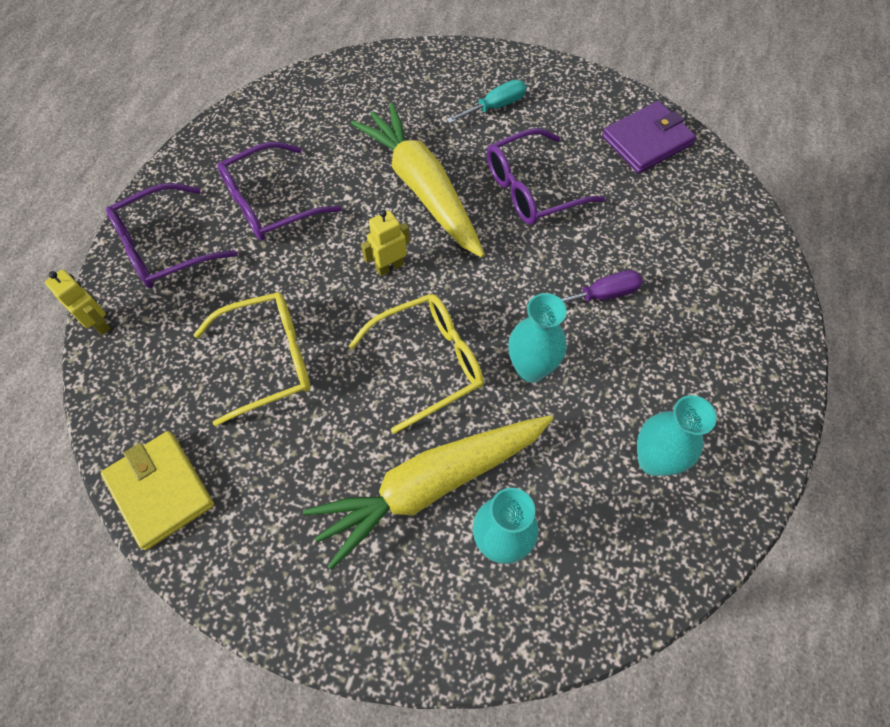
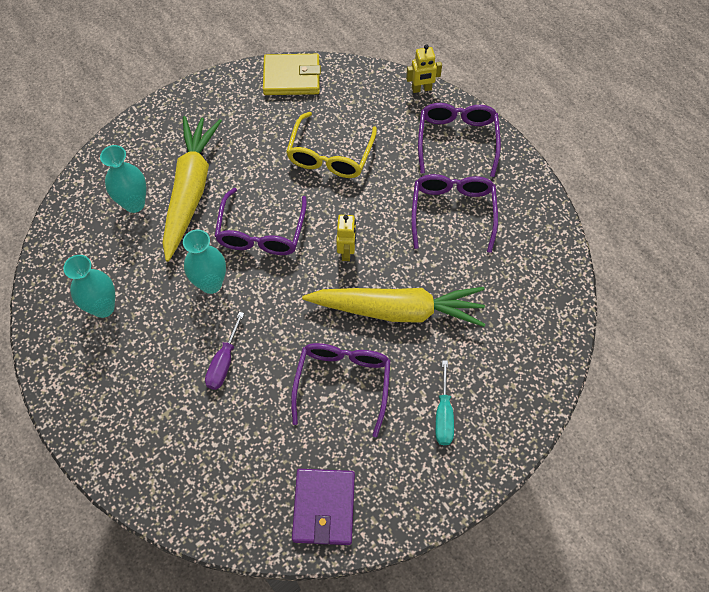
camera: 125 degrees right, 0 degrees up
yellow glasses [348,294,484,434] -> purple glasses [215,188,307,255]

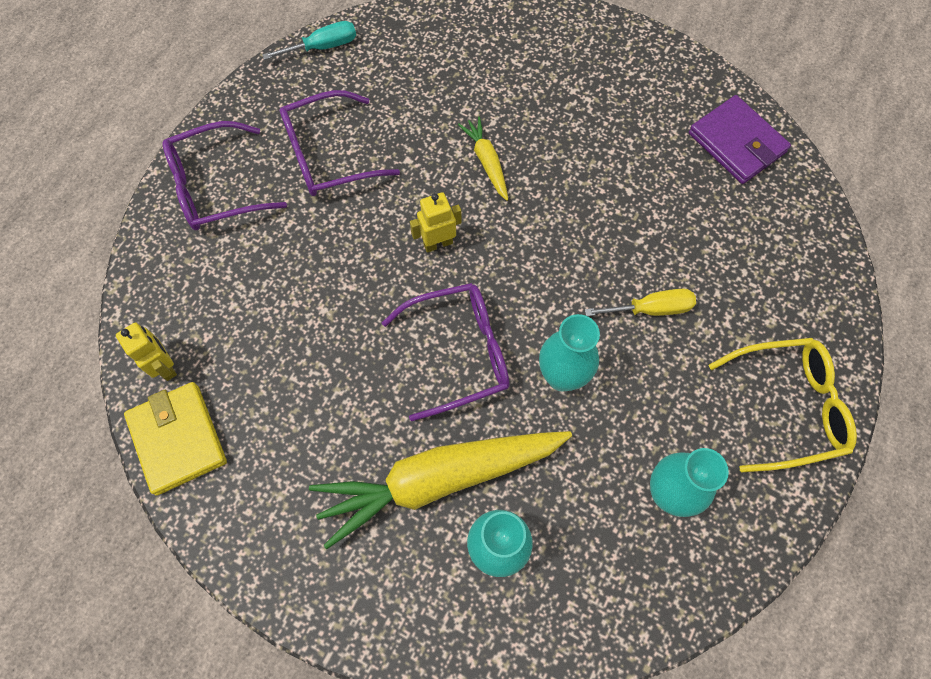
camera: 115 degrees left, 5 degrees up
purple screwdriver [205,312,244,390] -> yellow screwdriver [585,289,696,316]
yellow glasses [286,112,377,178] -> yellow glasses moved to [708,338,857,473]
purple glasses [291,343,391,437] -> none
purple wallet [292,469,355,545] -> purple wallet turned 75 degrees clockwise [689,95,791,184]
yellow carrot [302,287,485,327] -> yellow carrot [458,116,508,201], size x0.46
yellow robot [406,44,442,93] -> yellow robot moved to [116,322,177,381]
turquoise screwdriver [435,360,454,445] -> turquoise screwdriver moved to [263,21,356,60]

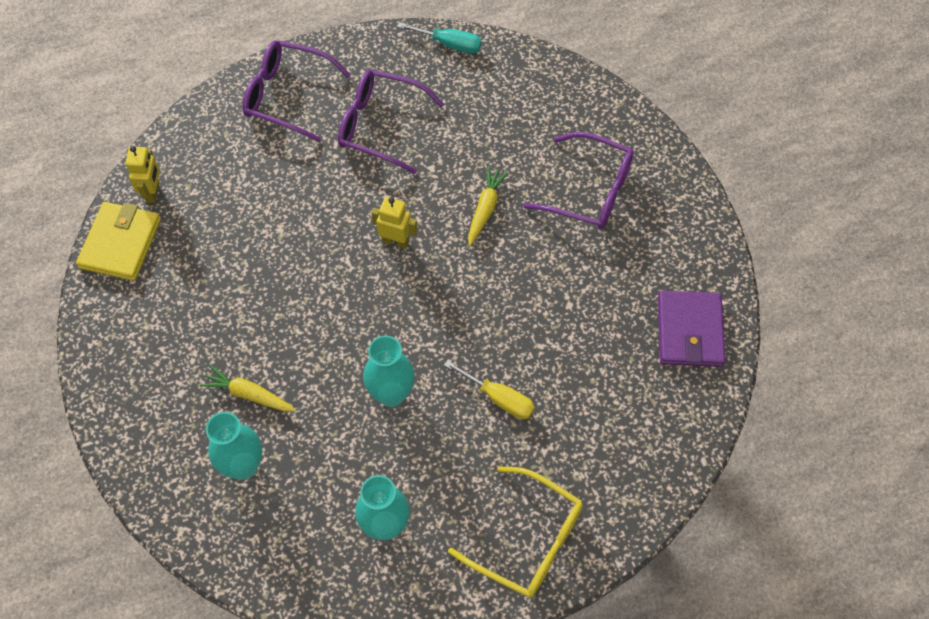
camera: 40 degrees right, 5 degrees down
yellow carrot [309,431,572,549] -> yellow carrot [200,365,296,411], size x0.46
purple glasses [382,283,509,421] -> purple glasses moved to [523,132,634,230]

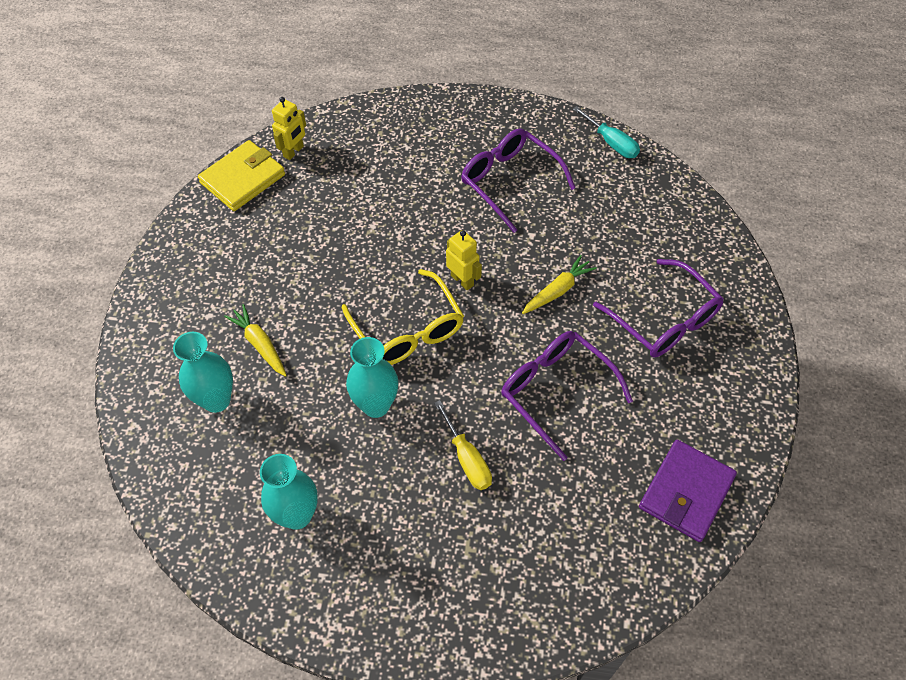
camera: 30 degrees right, 5 degrees down
purple glasses [242,40,351,142] -> purple glasses moved to [501,331,633,461]
yellow glasses [448,466,583,598] -> yellow glasses moved to [342,269,464,365]

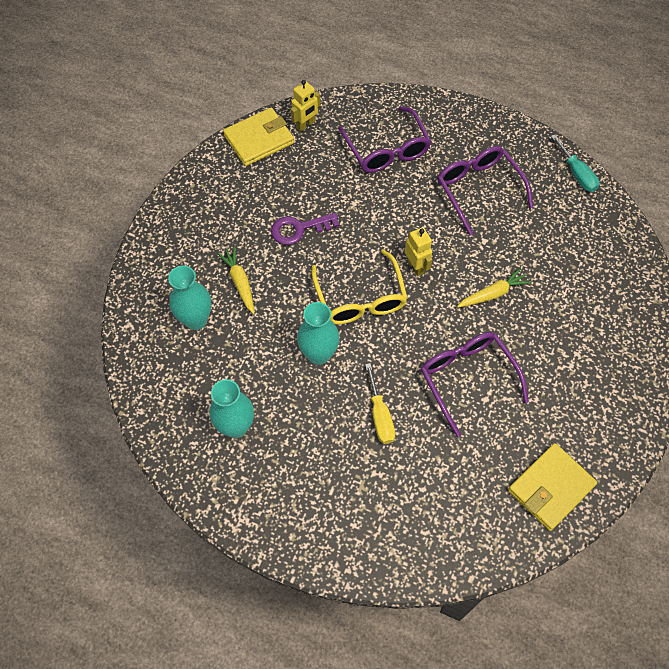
camera: 15 degrees right, 5 degrees up
purple glasses [593,259,724,357] -> purple glasses moved to [338,106,431,173]
purple wallet [639,440,737,542] -> yellow wallet [508,443,597,531]
none -> purple key [271,213,339,245]

